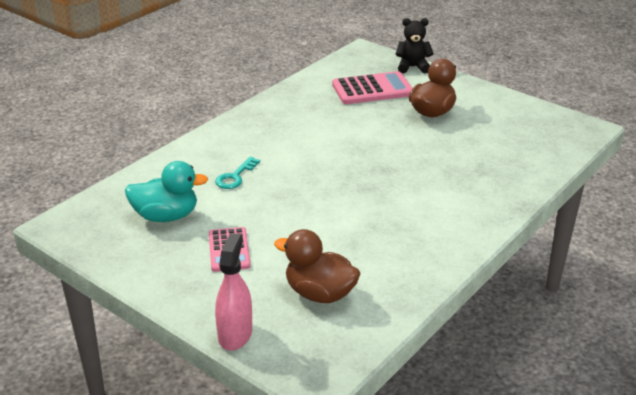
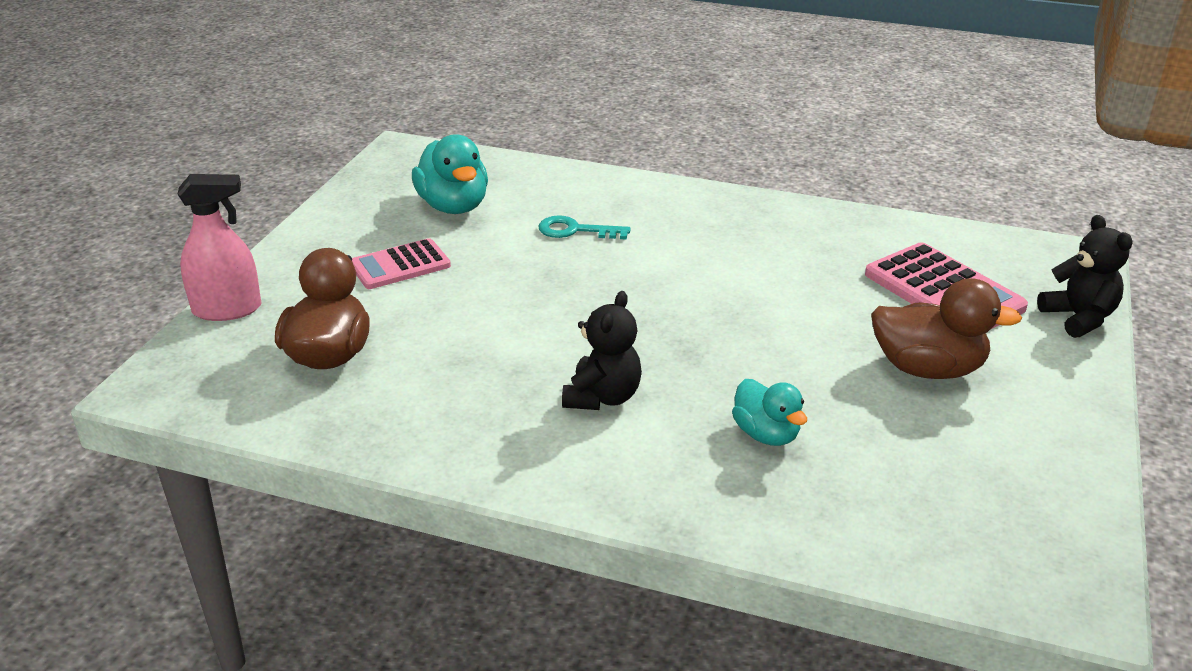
camera: 70 degrees right, 0 degrees up
none -> black teddy bear [562,291,642,410]
none -> turquoise duck [732,379,807,446]

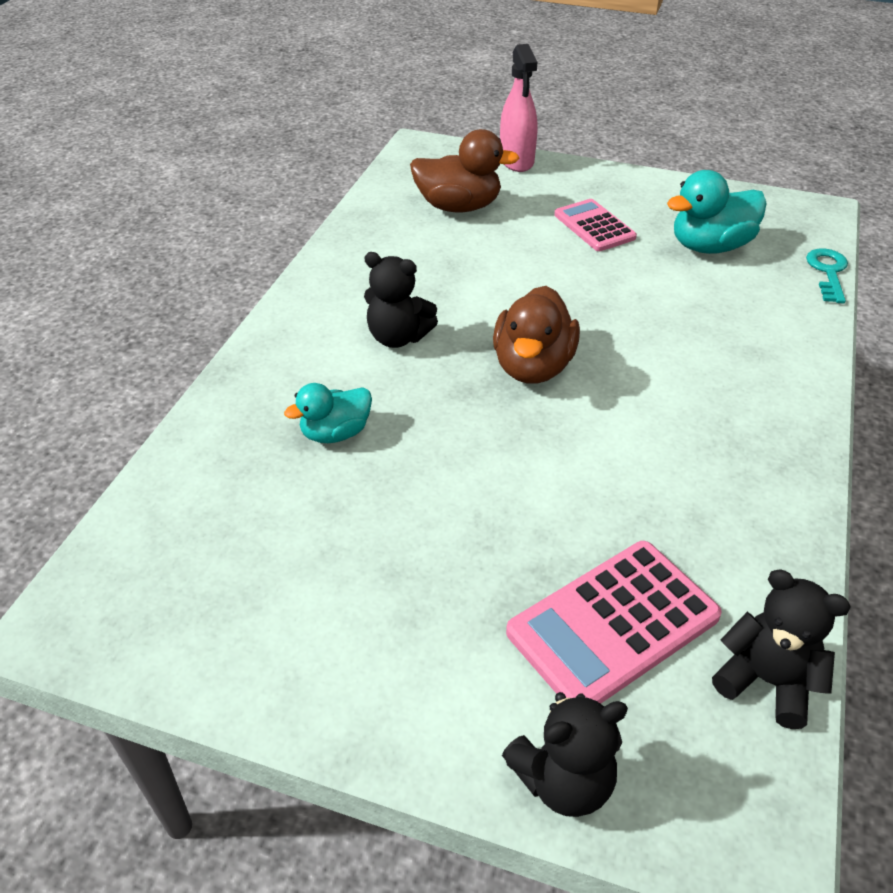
camera: 90 degrees right, 10 degrees up
turquoise key [538,215,631,240] -> turquoise key moved to [806,248,848,303]
brown duck [871,278,1022,379] -> brown duck moved to [493,286,580,384]
none -> black teddy bear [712,569,851,729]

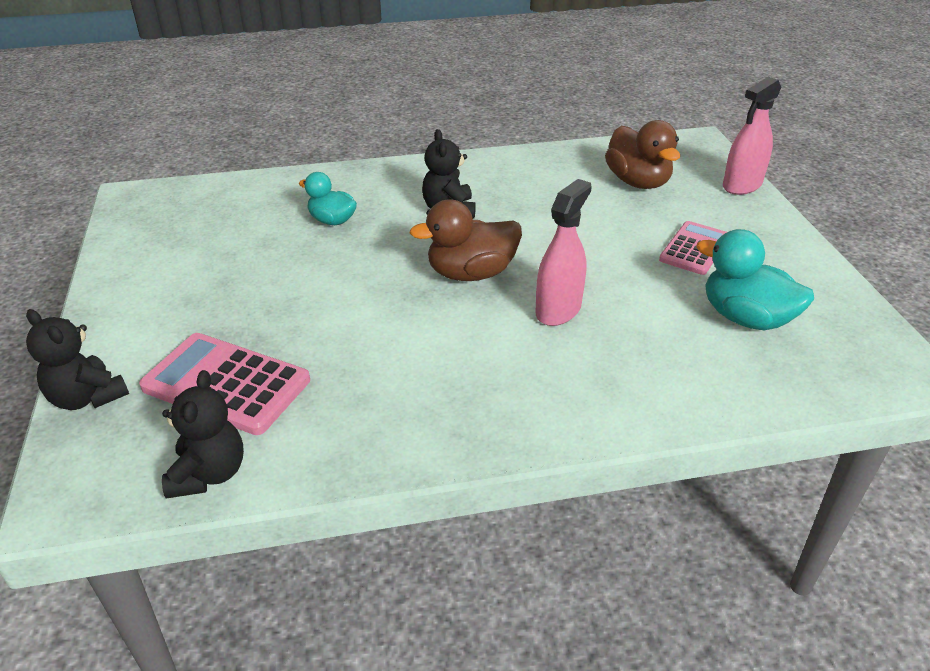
camera: 60 degrees right, 5 degrees down
turquoise key [806,248,848,303] -> none
none -> pink spray bottle [535,179,592,326]

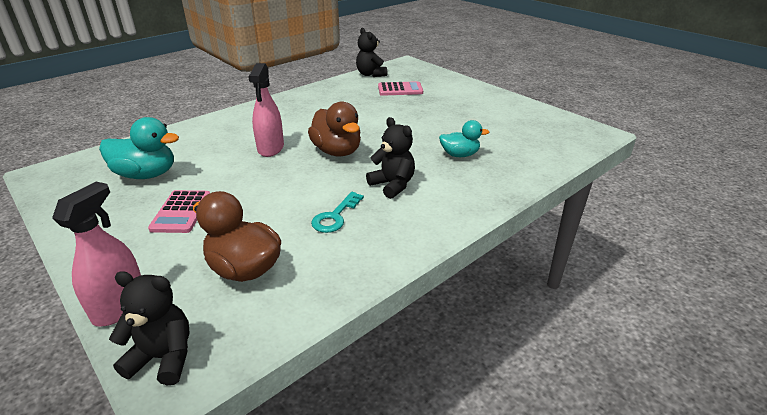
camera: 150 degrees right, 5 degrees down
black teddy bear [26,309,129,410] -> black teddy bear moved to [109,271,190,385]
pink calculator [139,333,310,435] -> pink calculator [378,81,423,96], size x0.65
brown duck [410,199,522,281] -> brown duck turned 105 degrees clockwise [308,102,361,157]
none -> turquoise key [311,192,364,233]

